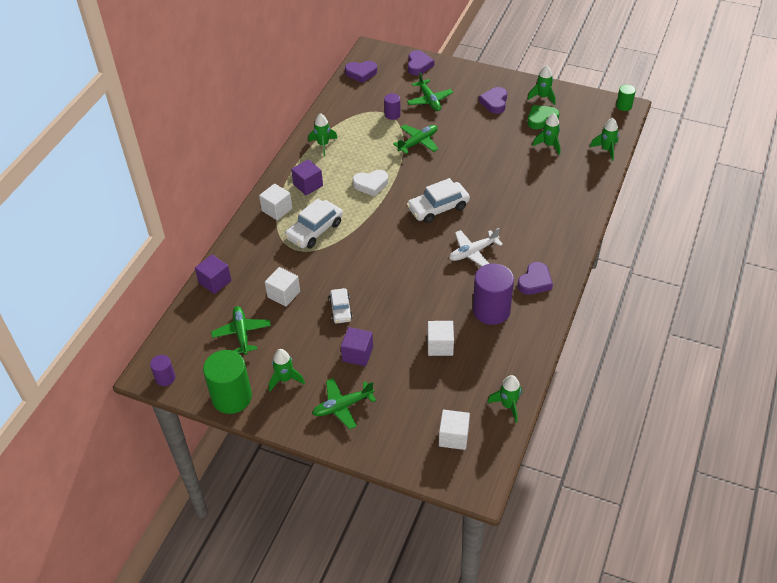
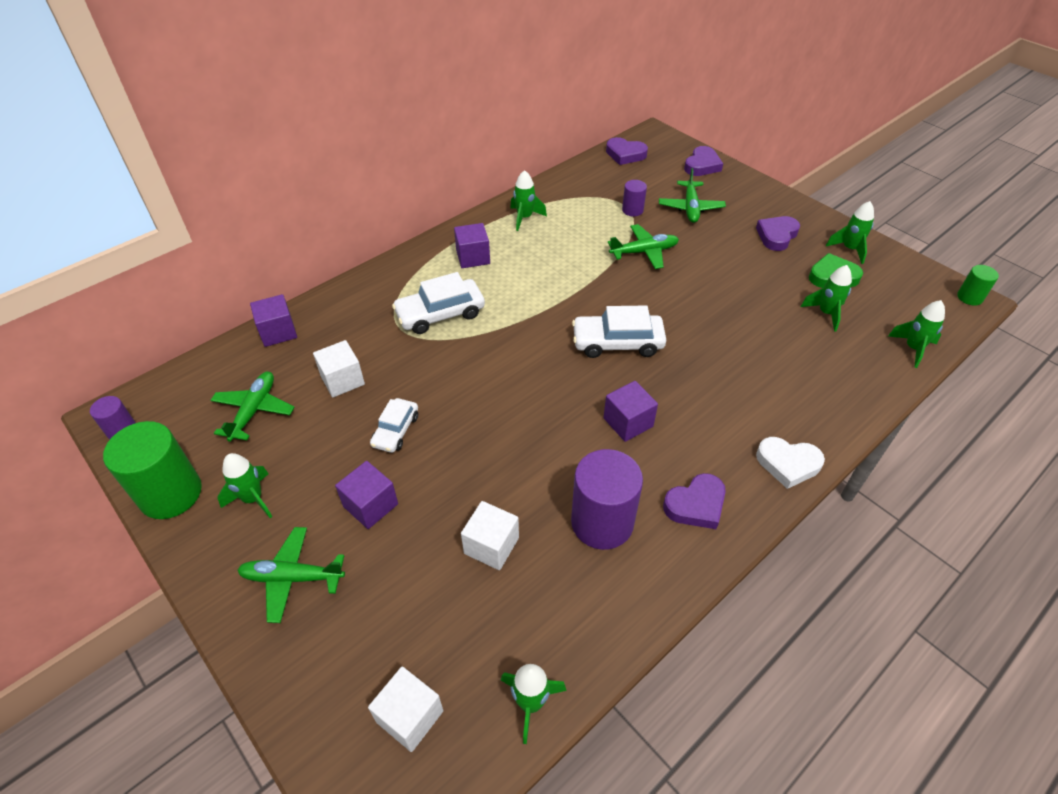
camera: 25 degrees right, 0 degrees up
white cube [259,183,292,220] -> none
white heart [353,170,388,197] -> white heart moved to [756,437,825,489]
white plane [449,228,503,266] -> purple cube [603,381,658,442]

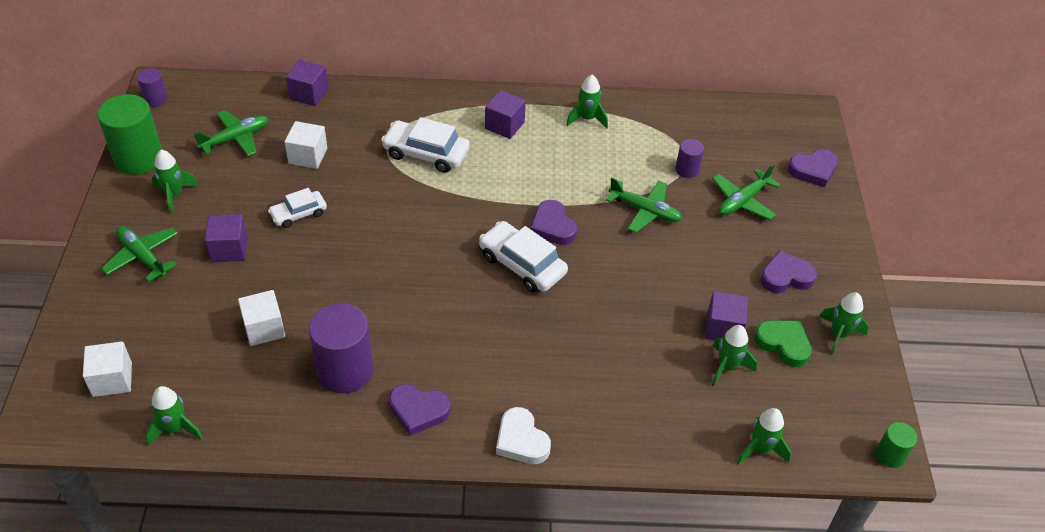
camera: 40 degrees right, 0 degrees up
purple cube [603,381,658,442] -> purple cube moved to [705,291,748,340]
purple heart [606,137,648,165] -> purple heart moved to [530,200,577,245]

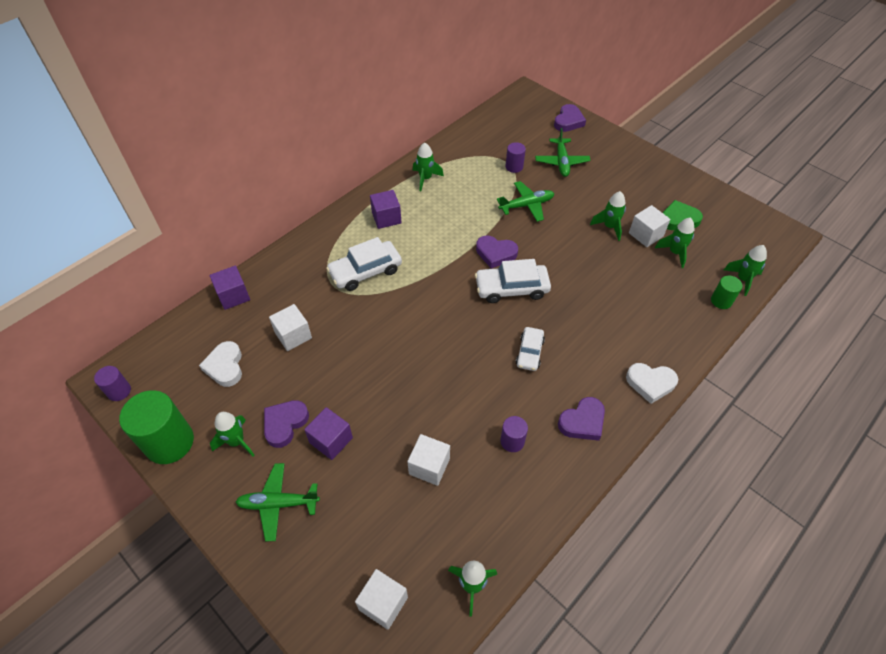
camera: 45 degrees left, 5 degrees up
green plane [194,110,269,156] -> white heart [199,341,242,387]
white car [268,188,327,228] -> white car moved to [516,327,545,371]
purple cylinder [309,303,373,393] -> purple cylinder [500,416,528,452], size x0.51
purple cube [705,291,748,340] -> white cube [629,205,670,247]
purple heart [761,250,817,293] -> purple heart moved to [264,400,309,448]
green rocket [819,292,869,355] -> green rocket moved to [590,191,626,241]
green cylinder [876,422,917,468] -> green cylinder moved to [711,276,742,309]

